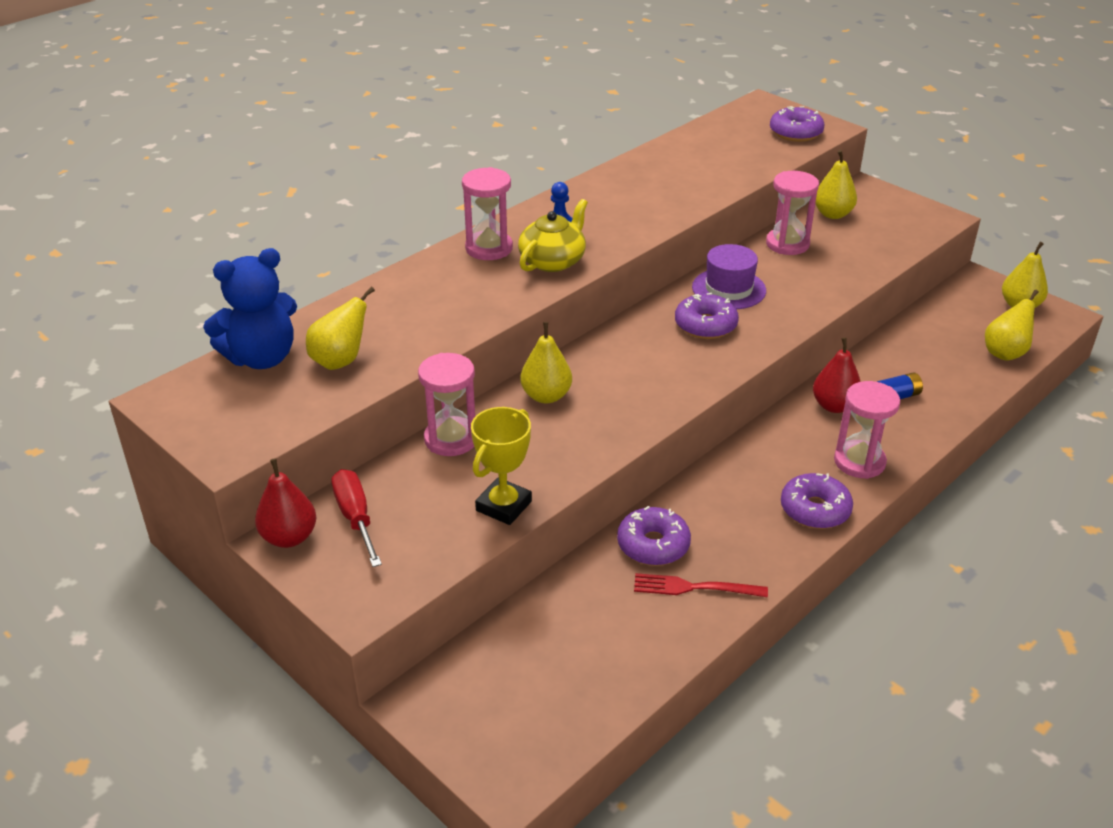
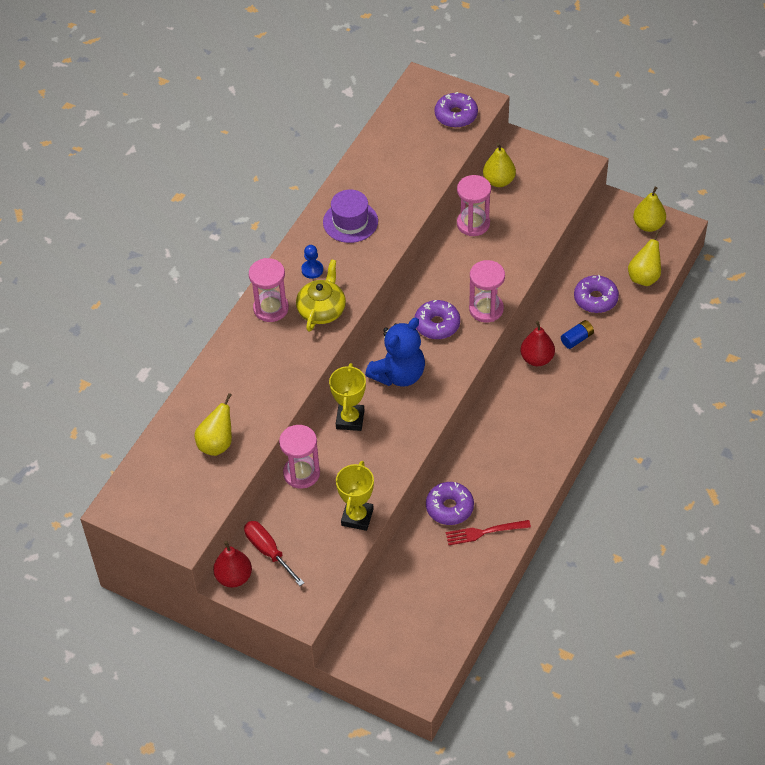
camera: 15 degrees left, 15 degrees up
blue teddy bear [203,248,297,369] -> blue teddy bear moved to [365,318,425,387]
yellow pear [520,322,572,404] -> yellow trophy [329,363,366,431]
purple hat [692,244,766,309] -> purple hat moved to [323,190,378,243]
purple donut [781,473,853,529] -> purple donut moved to [574,275,619,313]
pink hourglass [834,381,900,479] -> pink hourglass moved to [469,260,505,322]

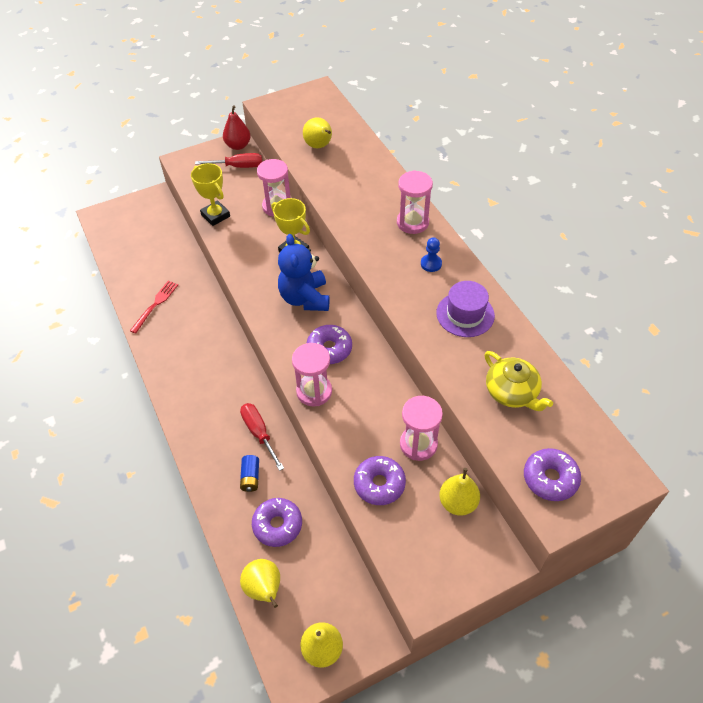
camera: 125 degrees right, 0 degrees up
yellow teapot [296,259,346,332] -> yellow teapot moved to [485,351,553,411]
purple donut [426,482,474,525] -> purple donut moved to [354,456,406,505]
red pear [520,321,555,366] -> red screwdriver [240,403,284,471]

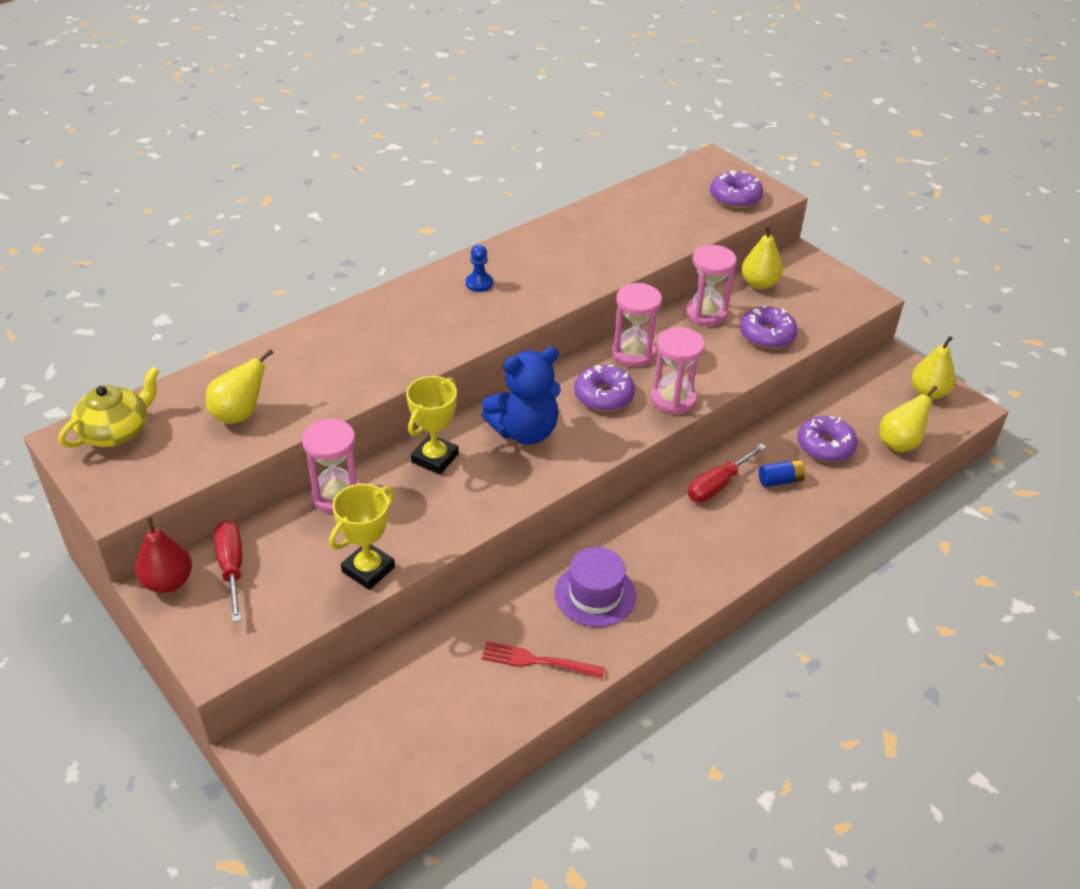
camera: 105 degrees left, 10 degrees down
pink hourglass [397,170,433,234] -> pink hourglass moved to [612,283,662,367]
purple hat [436,281,495,337] -> purple hat moved to [555,547,636,627]
yellow teapot [485,351,553,411] -> yellow teapot moved to [58,367,160,448]

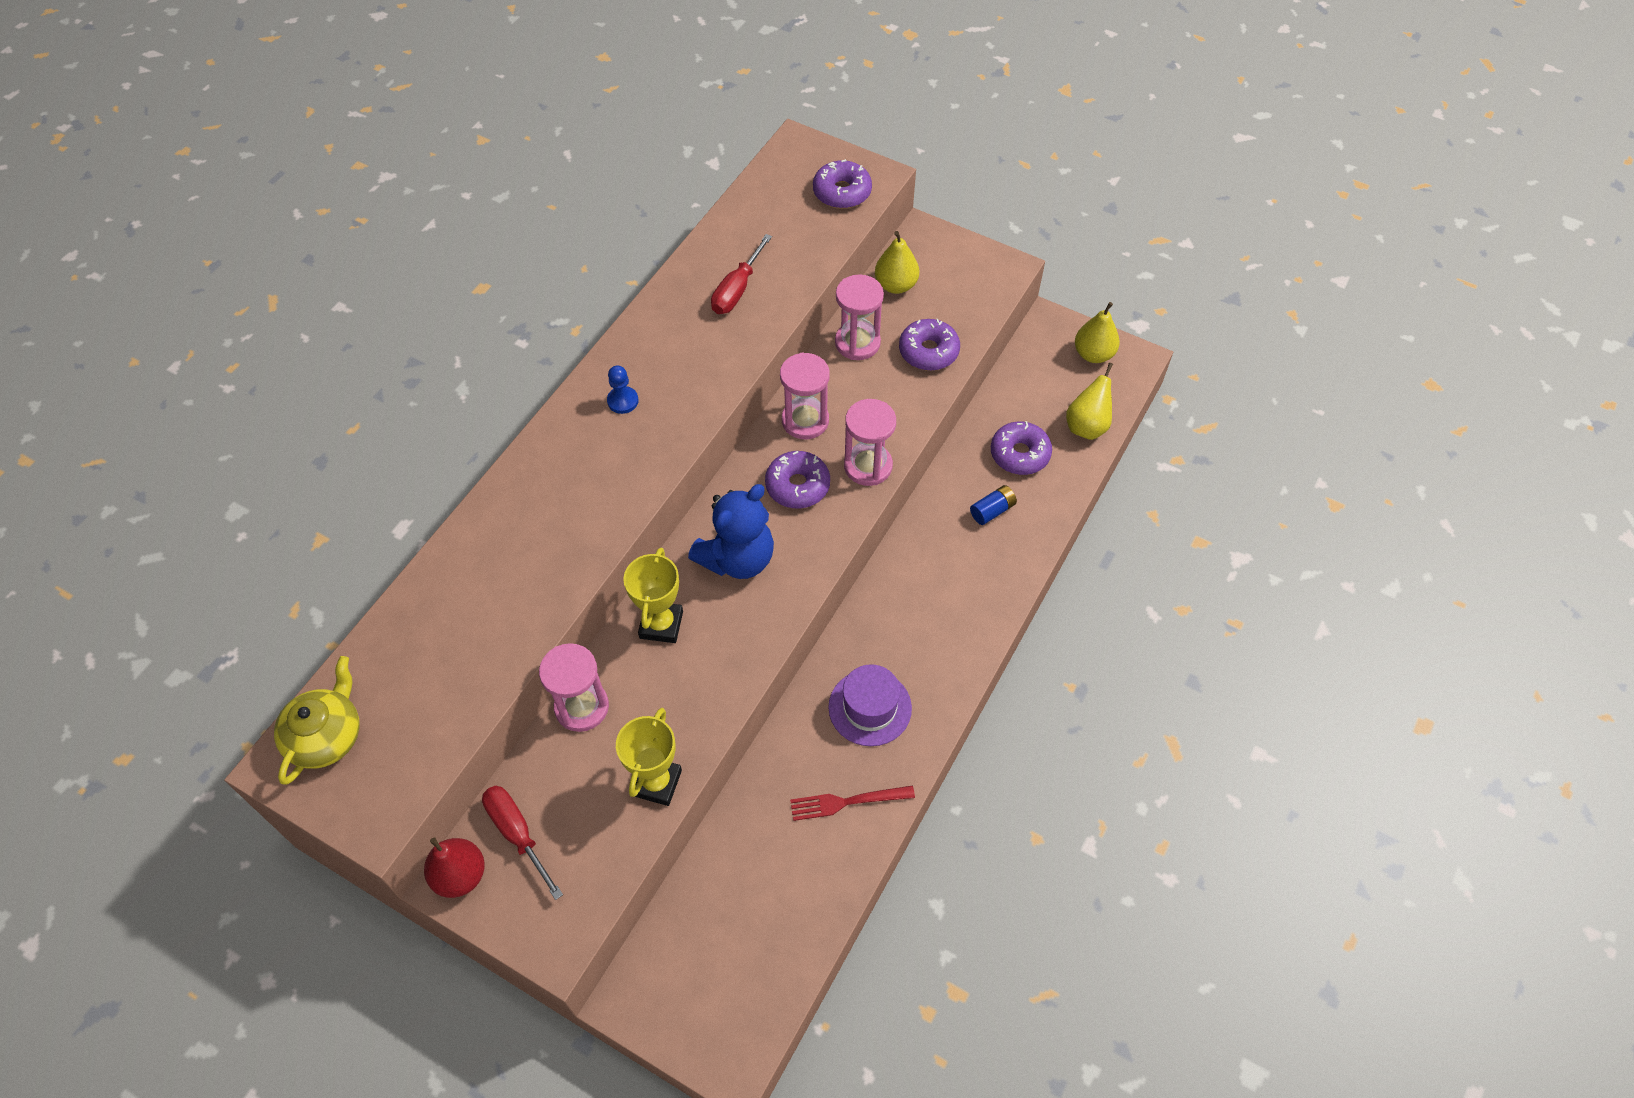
camera: 20 degrees left, 15 degrees up
yellow pear [206,349,273,424] -> none
red screwdriver [688,444,766,502] -> red screwdriver moved to [711,234,772,314]

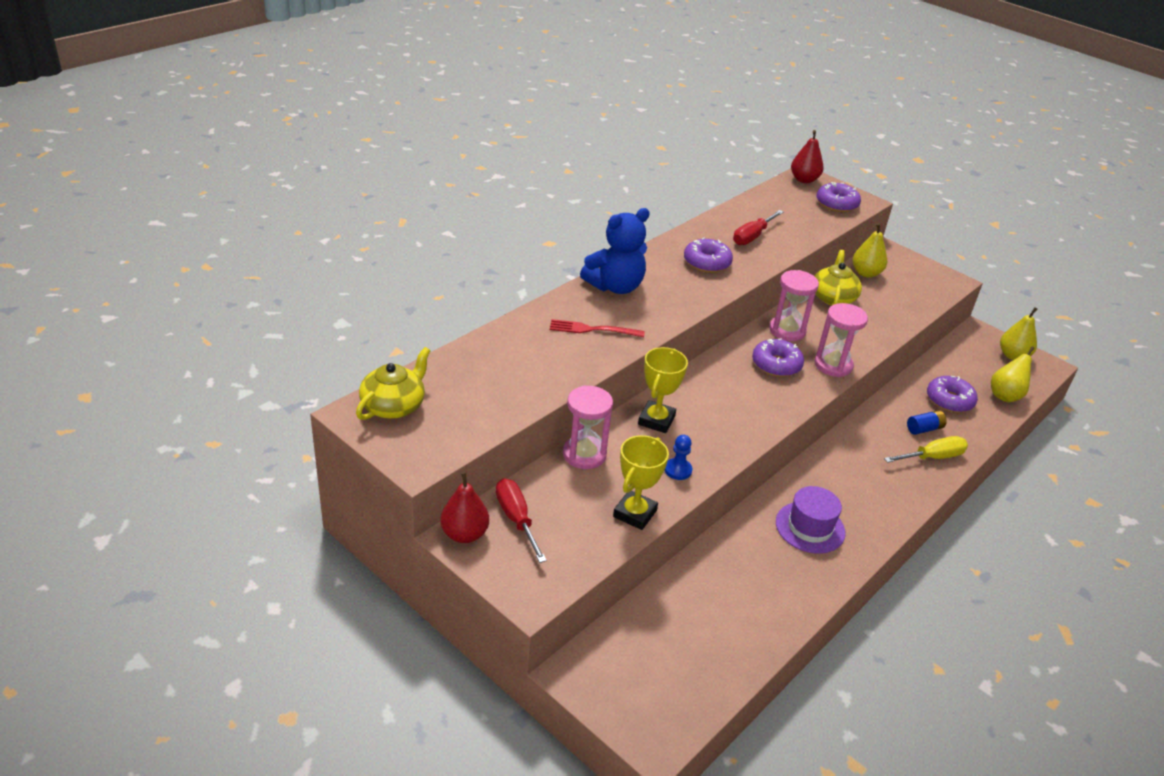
camera: 10 degrees right, 20 degrees down
blue pawn [607,366,639,414] -> blue pawn moved to [665,435,692,480]
blue teddy bear [688,484,774,579] -> blue teddy bear moved to [580,208,650,294]
red fork [790,786,915,821] -> red fork moved to [550,319,645,337]
pink hourglass [835,274,884,360] -> yellow teapot [814,250,862,305]
purple donut [899,319,960,371] -> purple donut moved to [684,237,733,273]
none -> red pear [791,130,824,183]
none -> yellow screwdriver [884,436,968,463]

